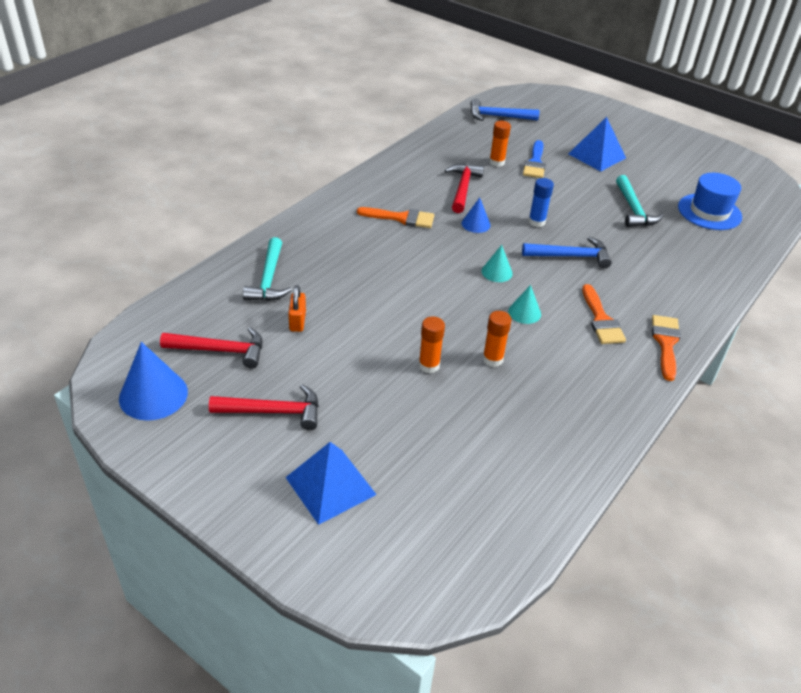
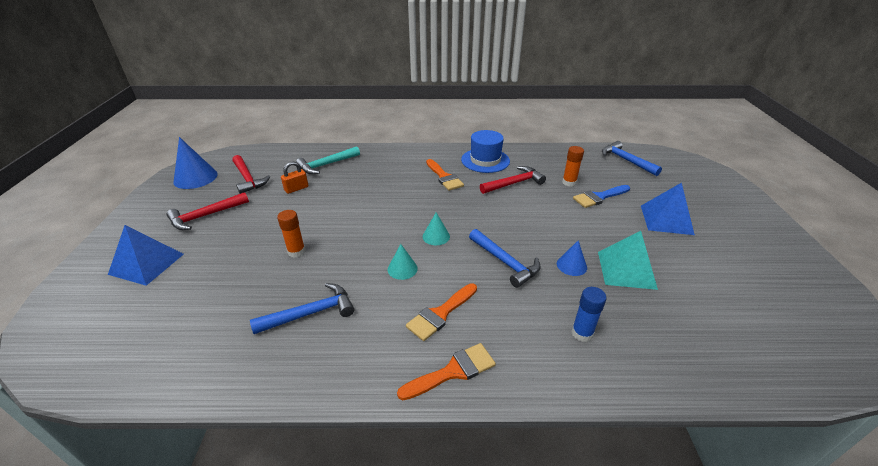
camera: 55 degrees right, 5 degrees down
red hammer [209,384,319,430] -> red hammer turned 90 degrees clockwise [166,192,249,230]
blue cone [462,197,491,233] -> blue cone moved to [557,240,587,276]
orange glue stick [482,311,511,367] -> none
blue glue stick [528,178,554,227] -> blue glue stick moved to [571,287,607,342]
turquoise hammer [616,175,664,227] -> turquoise pyramid [598,231,658,290]
blue hat [678,173,742,230] -> blue hat moved to [461,130,510,173]
none -> blue hammer [250,283,354,334]

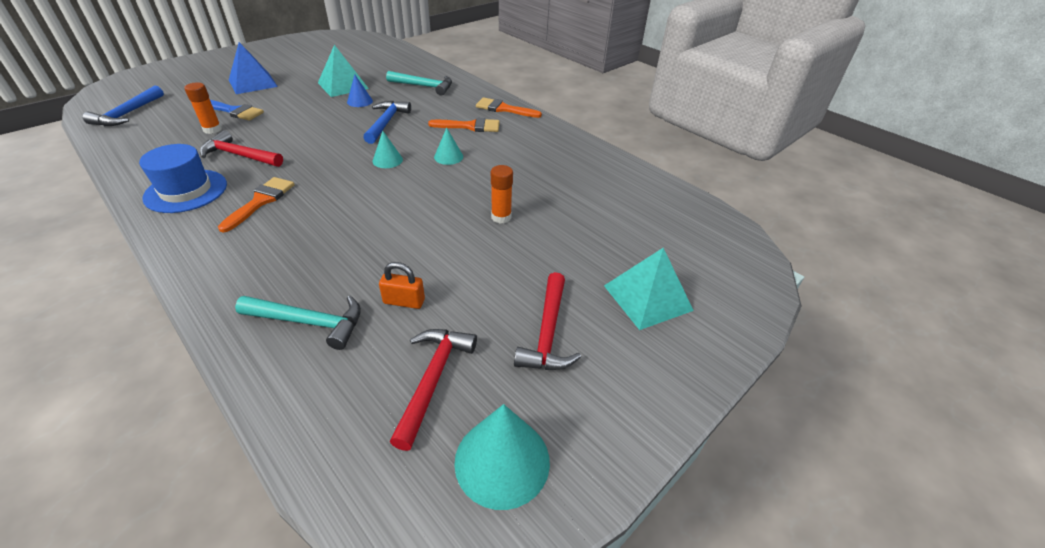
camera: 135 degrees left, 5 degrees up
blue pyramid [108,225,184,286] -> turquoise pyramid [604,248,694,330]
red hammer [166,192,249,230] -> red hammer turned 90 degrees clockwise [514,272,581,370]
blue cone [173,137,218,189] -> turquoise cone [454,404,550,510]
blue hammer [250,283,354,334] -> none
blue glue stick [571,287,607,342] -> turquoise hammer [386,71,452,96]

